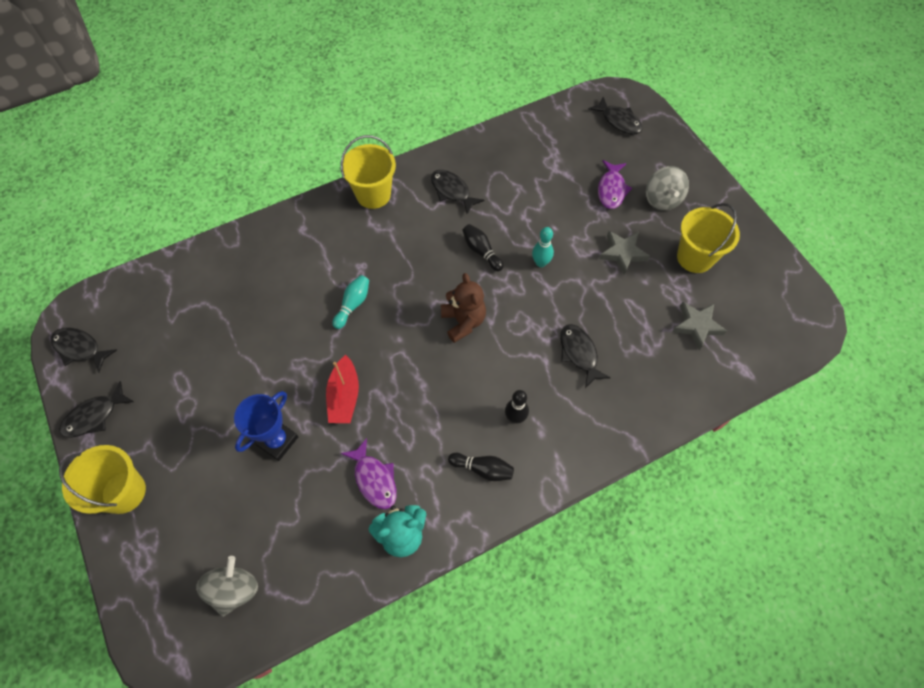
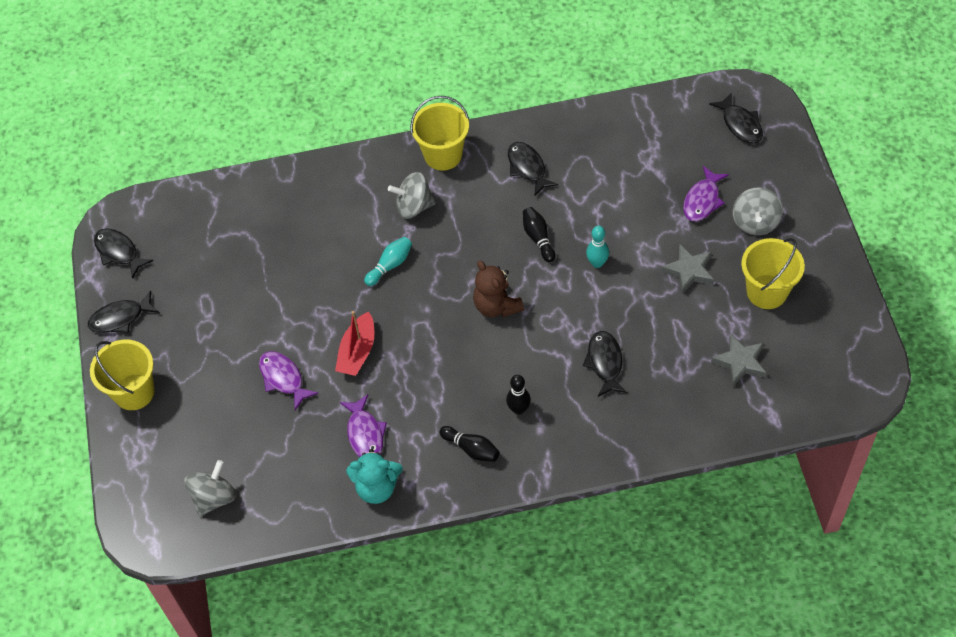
camera: 20 degrees right, 5 degrees down
blue trophy [234,391,298,461] -> purple fish [259,351,319,410]
brown teddy bear [441,273,486,343] -> brown teddy bear turned 150 degrees clockwise [473,261,524,317]
none -> grey spinning top [388,172,436,219]

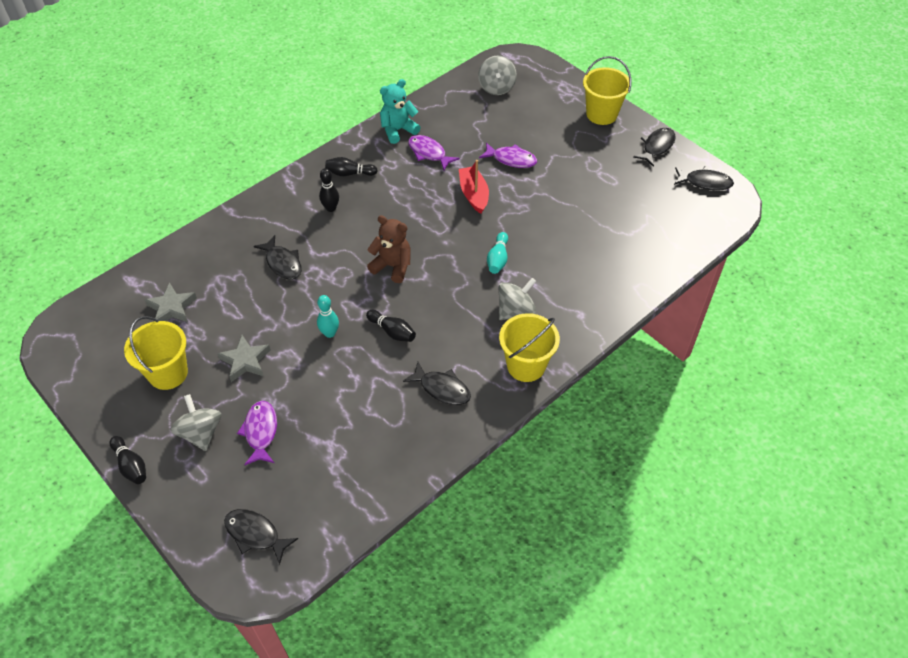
camera: 145 degrees right, 5 degrees down
none -> black bowling pin [110,436,146,484]

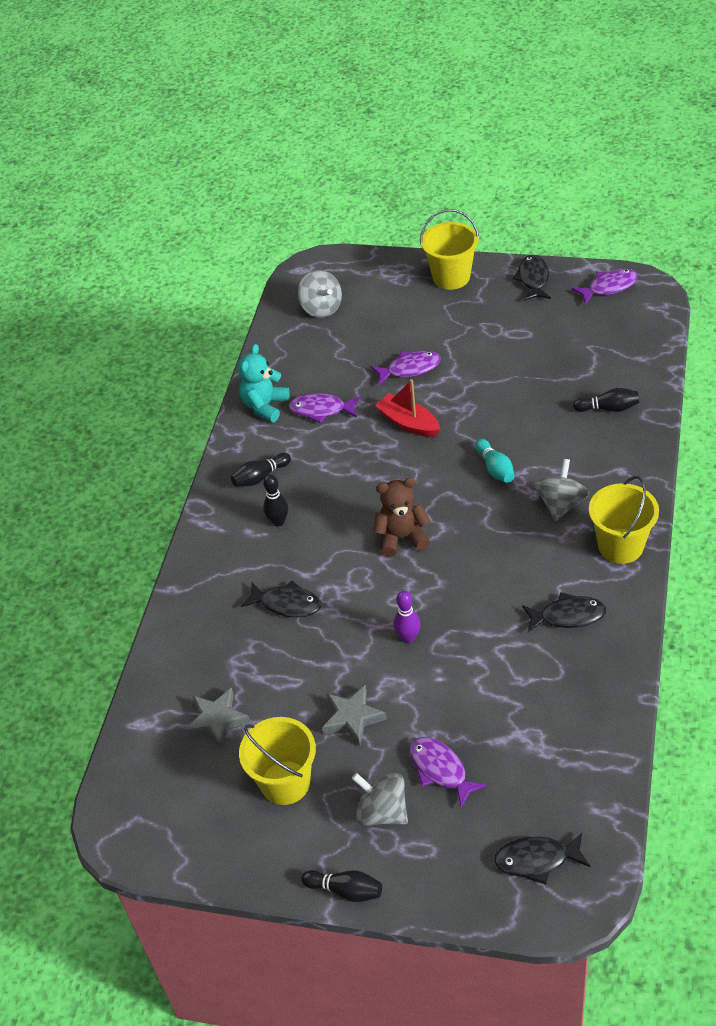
camera: 30 degrees left, 5 degrees down
turquoise bowling pin [317,295,339,338] -> purple bowling pin [394,591,421,643]
black bowling pin [366,310,416,342] -> black bowling pin moved to [573,388,639,412]
black fish [674,166,734,191] -> purple fish [571,269,638,305]

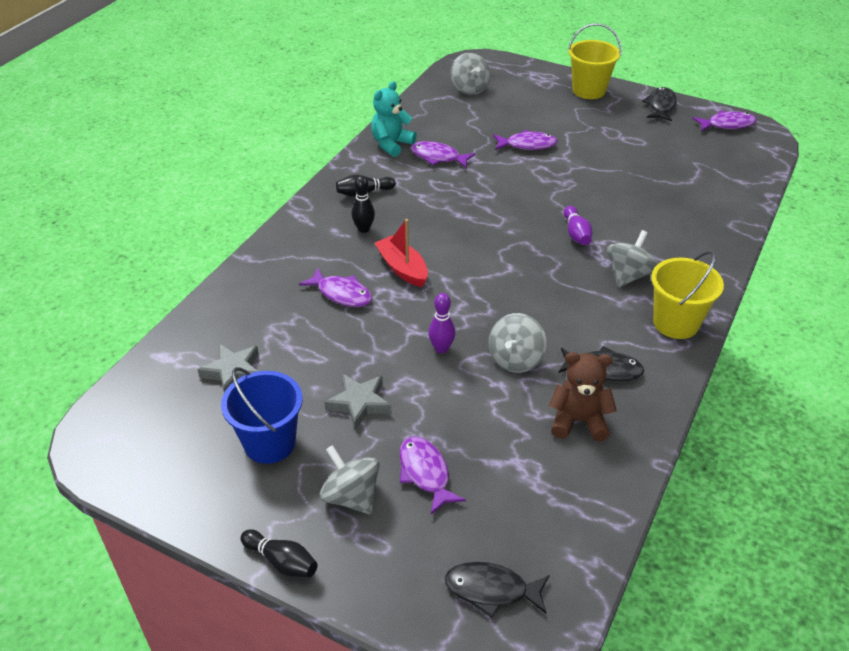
camera: 10 degrees right, 5 degrees down
yellow bucket [239,717,316,805] -> blue bucket [221,367,303,464]
black fish [241,580,321,618] -> purple fish [299,267,372,307]
brown teddy bear [373,478,430,557] -> brown teddy bear moved to [549,352,617,442]
red boat [375,379,440,437] -> red boat moved to [375,219,428,287]
turquoise bowling pin [475,439,515,483] -> purple bowling pin [564,206,593,245]
black bowling pin [573,388,639,412] -> none
none -> grey spinning top [489,313,547,373]

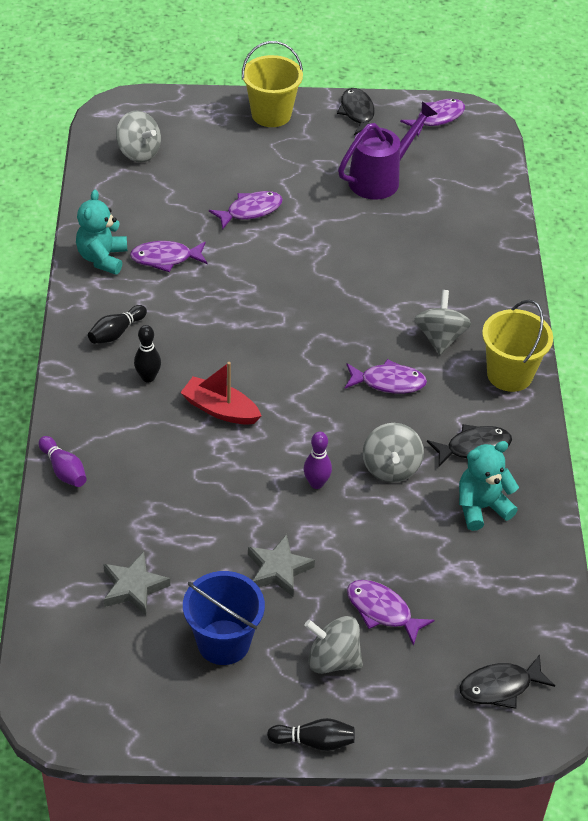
camera: 30 degrees left, 5 degrees up
purple fish [299,267,372,307] -> purple fish moved to [345,359,427,394]
brown teddy bear [549,352,617,442] -> turquoise teddy bear [459,441,519,531]
purple bowling pin [564,206,593,245] -> purple bowling pin moved to [39,436,87,487]
none -> purple watering can [338,101,437,200]

